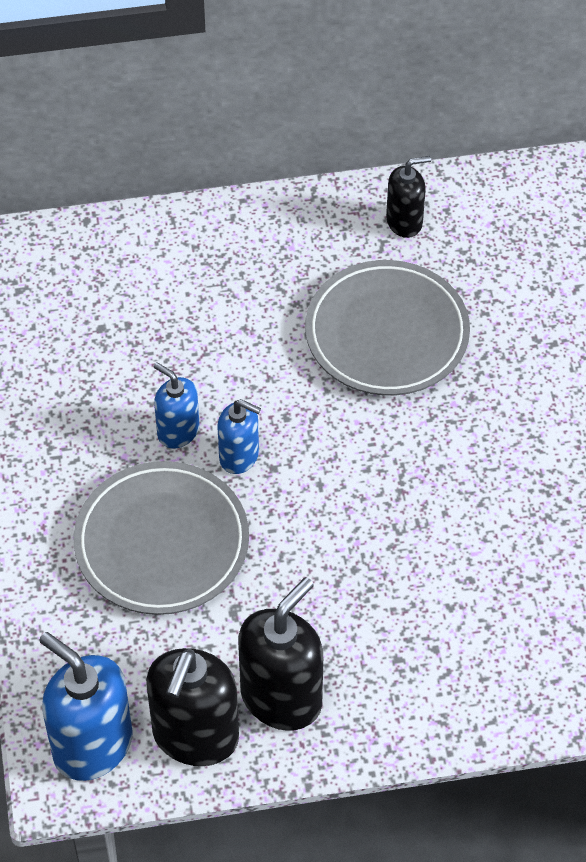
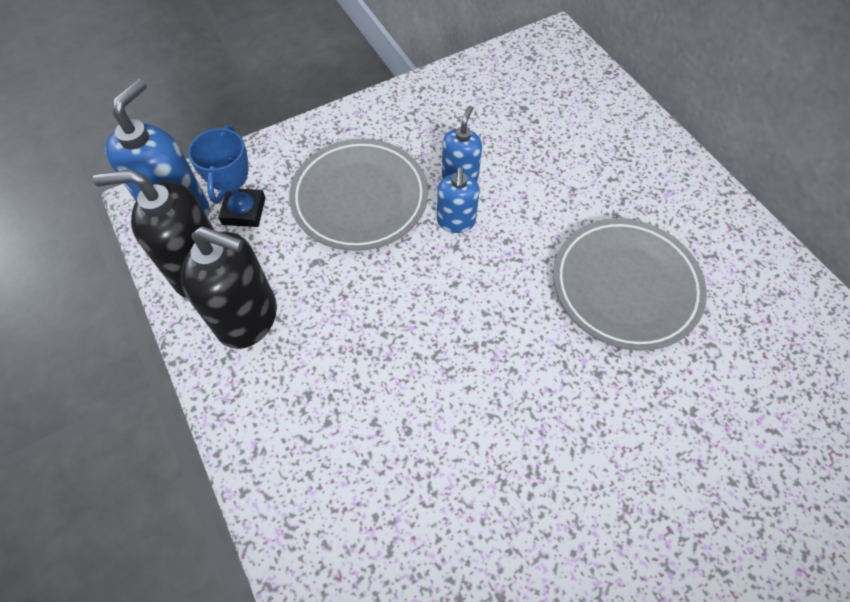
camera: 70 degrees right, 5 degrees up
black soap dispenser [386,156,431,238] -> none
none -> blue trophy [188,125,266,227]

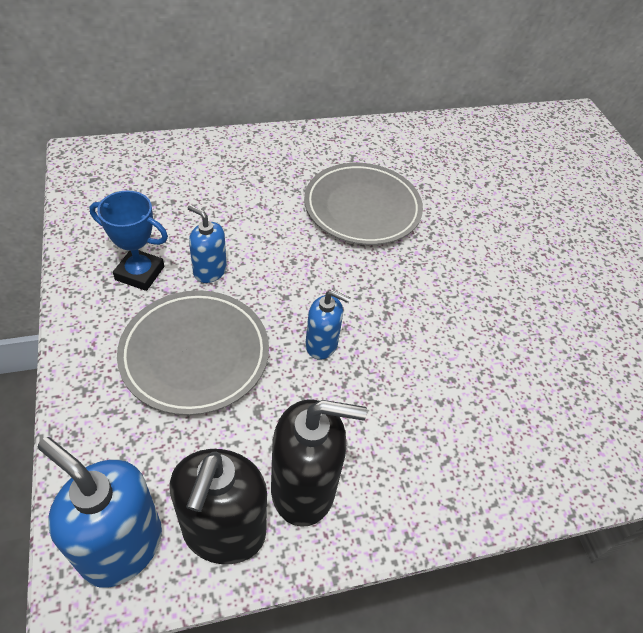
camera: 80 degrees left, 10 degrees down
black soap dispenser [181,226,277,349] -> black soap dispenser turned 60 degrees clockwise [271,399,367,527]
blue trophy [188,125,266,227] -> blue trophy moved to [89,191,168,291]
blue soap dispenser [437,167,480,233] -> blue soap dispenser moved to [305,290,350,360]

